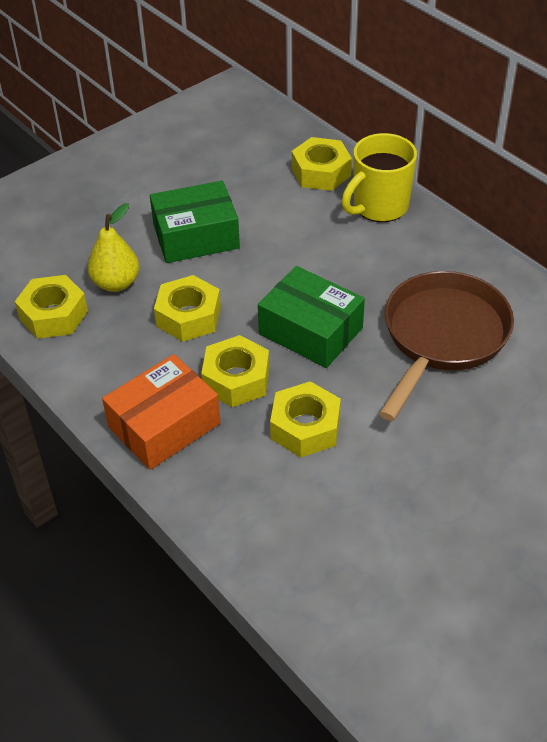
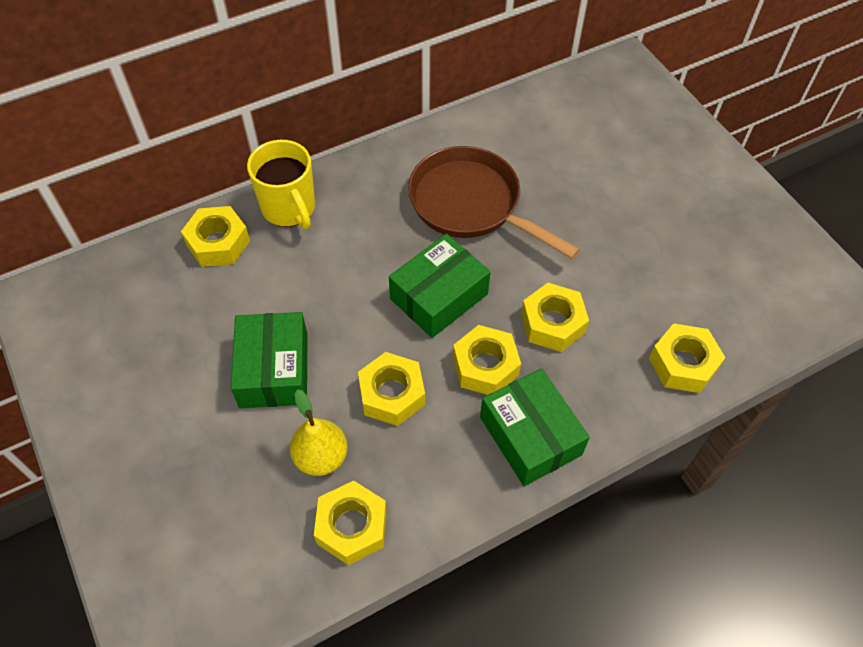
camera: 80 degrees left, 10 degrees up
orange box [102,354,220,470] -> green box [480,368,590,486]
none -> yellow nut [649,323,726,393]

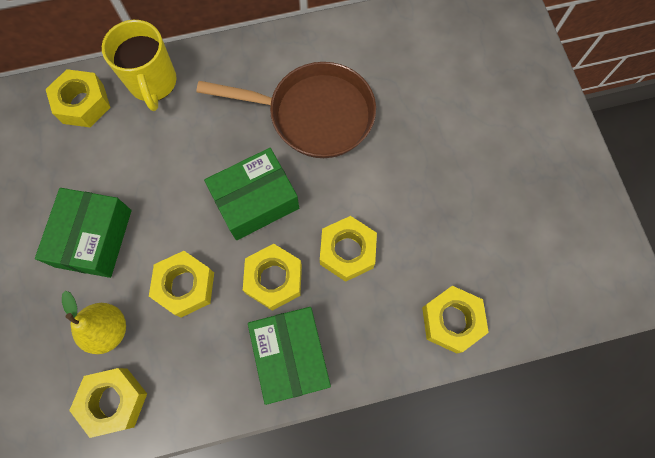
camera: 15 degrees right, 15 degrees up
brown pan [408,146,580,259] -> brown pan turned 135 degrees clockwise [196,62,376,158]

